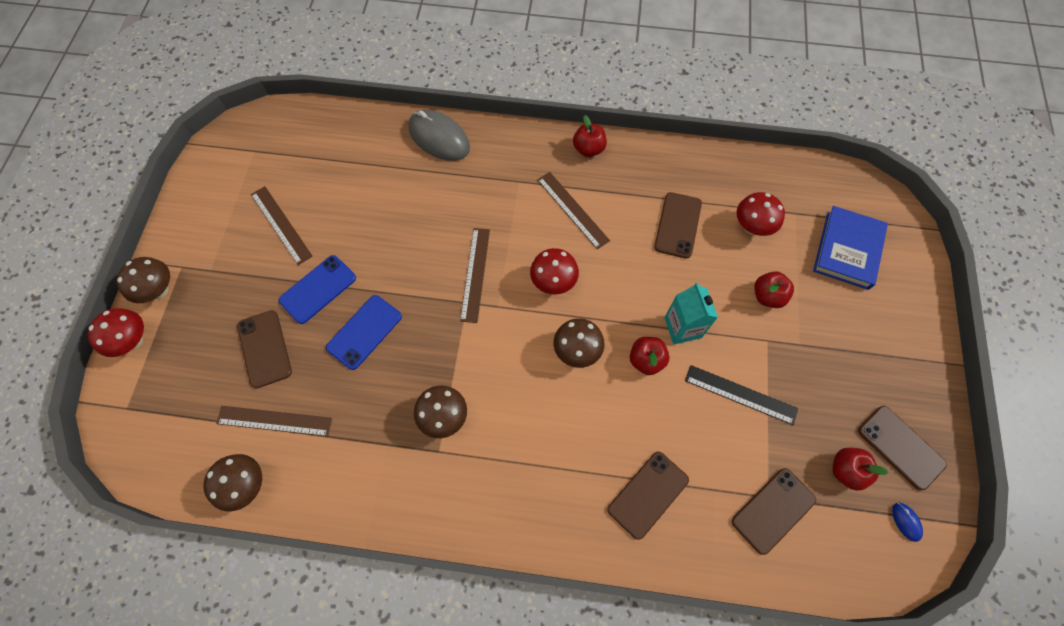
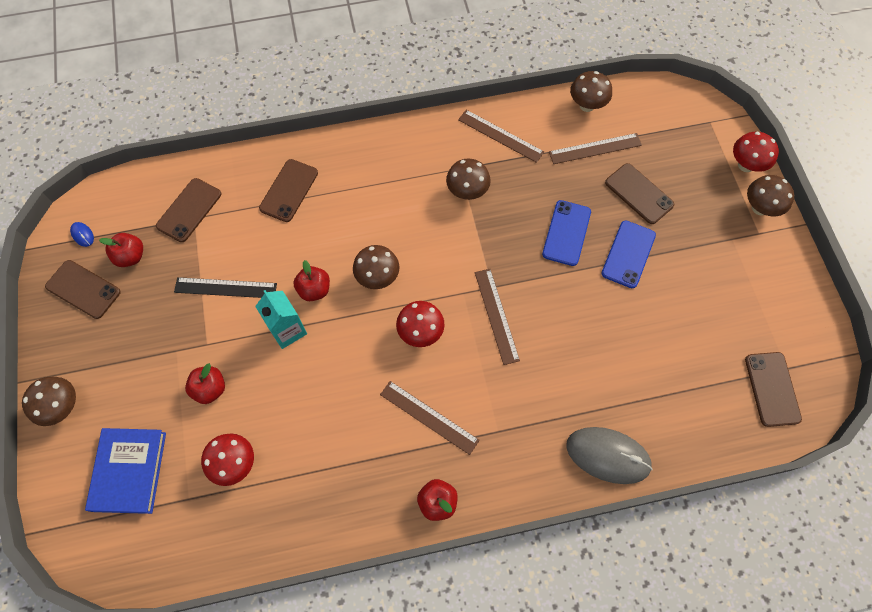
camera: 160 degrees right, 0 degrees up
brown ruler [251,186,313,265] -> brown ruler moved to [458,110,544,163]
brown phone [654,192,702,258] -> brown phone moved to [745,352,802,427]
none -> brown mushroom [22,377,76,426]

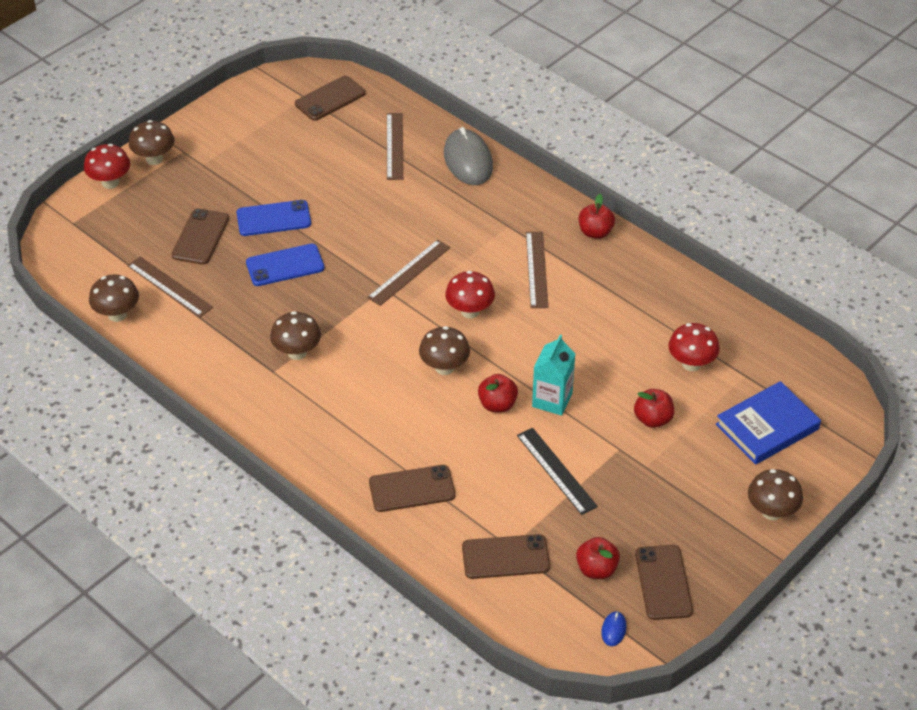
camera: 125 degrees left, 20 degrees down
brown ruler [458,110,544,163] -> brown ruler moved to [387,113,403,180]

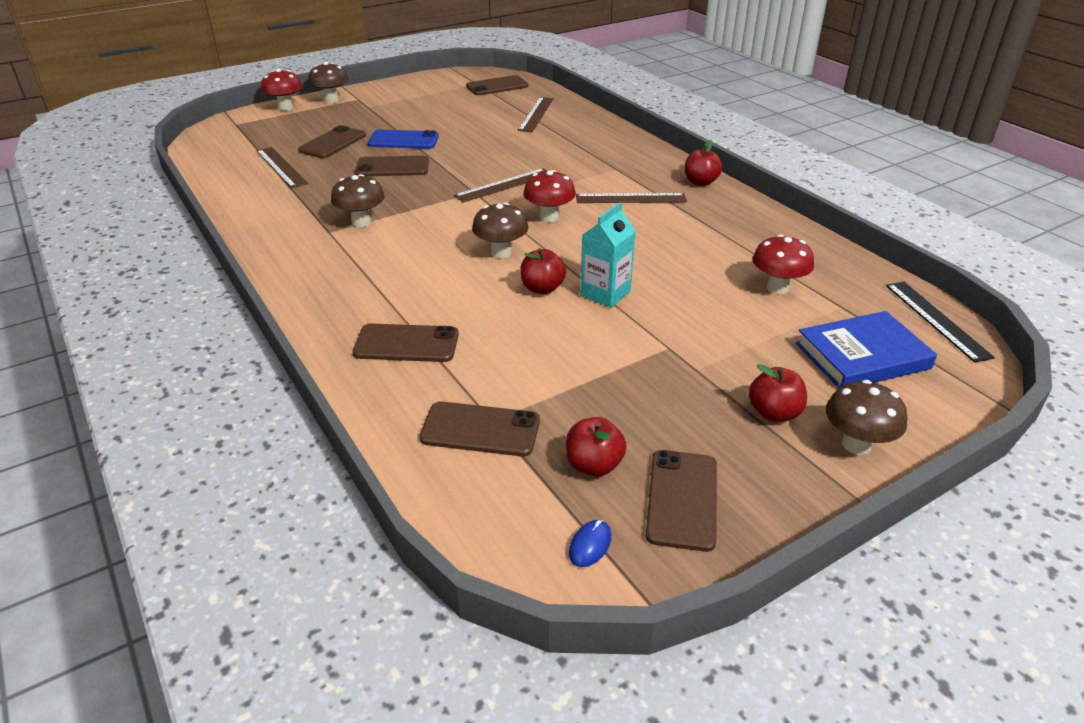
camera: 15 degrees right, 10 degrees down
brown mushroom [89,275,139,322] -> none
blue phone [246,244,324,286] -> brown phone [355,156,429,176]
grey mouse [444,127,493,185] -> none
black ruler [517,428,598,515] -> black ruler moved to [886,282,995,363]
brown ruler [526,232,548,308] -> brown ruler turned 75 degrees clockwise [576,193,687,203]
red apple [634,389,674,428] -> red apple moved to [749,364,807,422]

